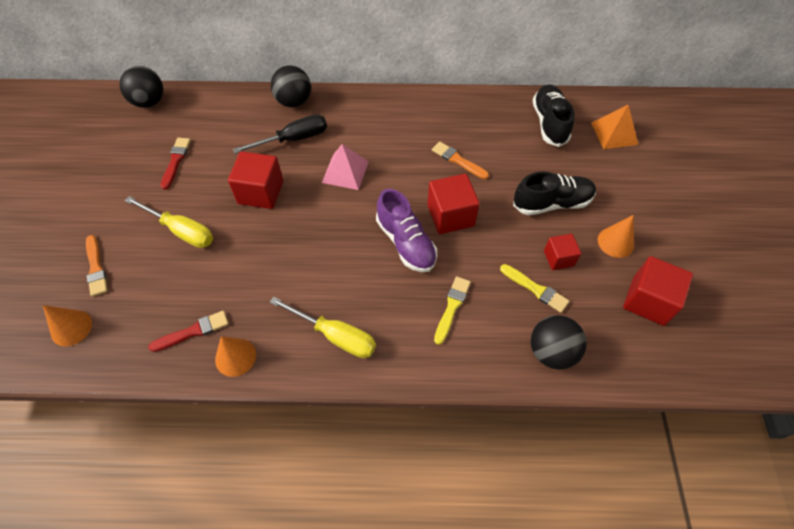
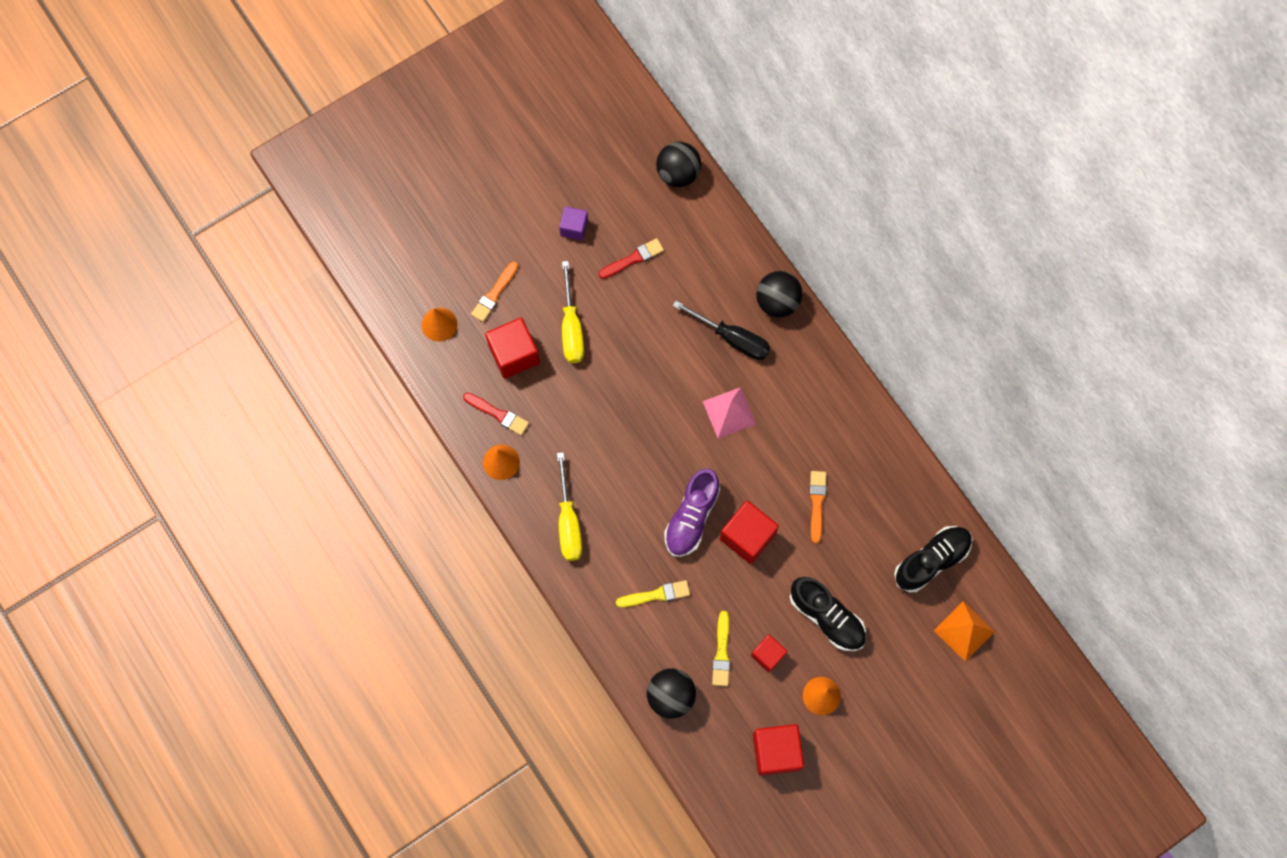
camera: 55 degrees right, 15 degrees up
red cube [228,151,283,209] -> red cube moved to [485,318,540,379]
none -> purple cube [559,206,588,241]

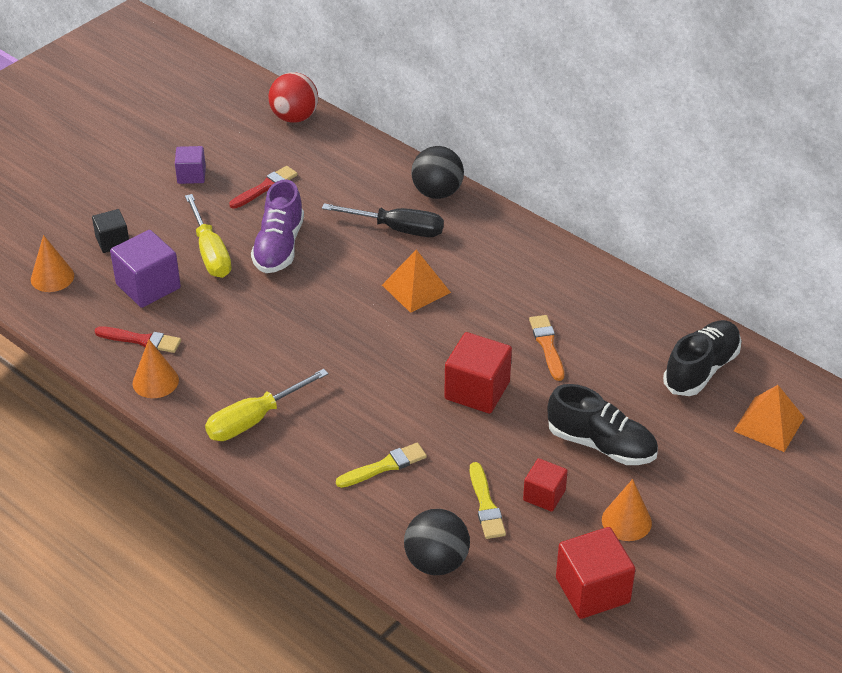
camera: 15 degrees left, 30 degrees down
orange brush [471,262,518,322] -> black cube [92,209,129,253]
red cube [485,318,540,379] -> purple cube [110,230,181,308]
yellow screwdriver [557,452,582,561] -> yellow screwdriver turned 75 degrees clockwise [205,369,329,441]
black ball [656,142,701,187] -> red ball [268,72,318,123]
purple shoe [664,468,720,557] -> purple shoe moved to [251,179,304,273]
pink pyramid [702,387,756,439] -> orange pyramid [382,250,451,313]

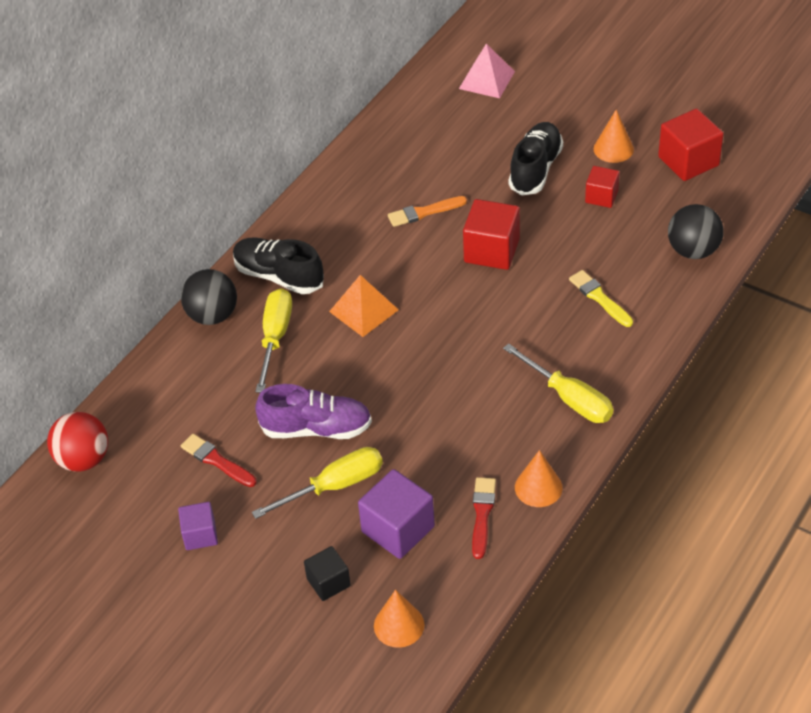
camera: 95 degrees left, 5 degrees up
black screwdriver [322,203,444,237] -> yellow screwdriver [255,288,292,393]
yellow brush [470,462,506,539] -> none
black shoe [663,320,741,396] -> black shoe moved to [233,237,324,294]
orange pyramid [734,385,805,452] -> pink pyramid [459,43,515,98]

